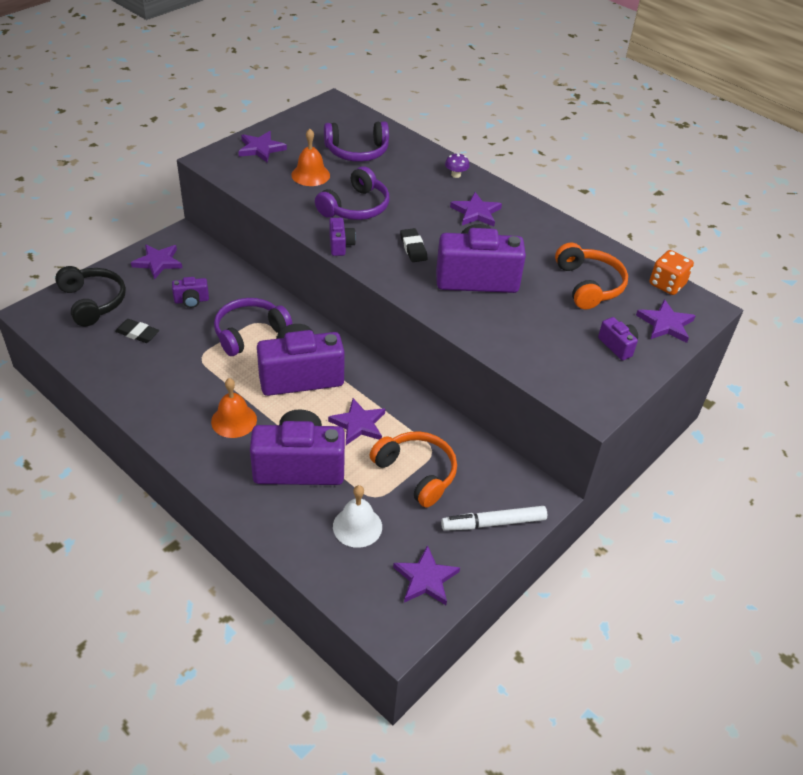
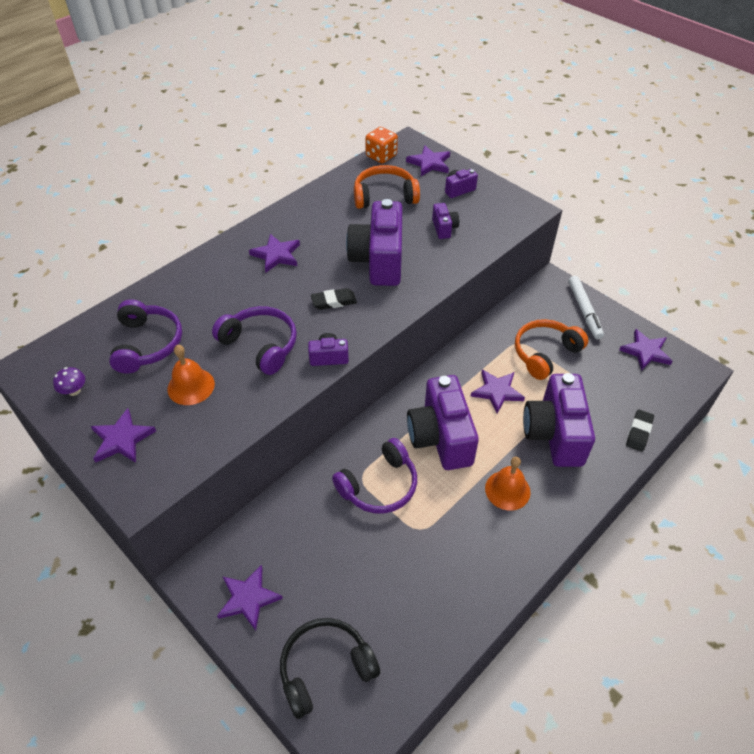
camera: 85 degrees left, 5 degrees up
black eraser [115,319,159,343] -> black eraser moved to [626,409,654,452]
purple camera [172,277,209,308] -> purple camera moved to [432,203,459,239]
purple headphones [214,298,292,356] -> purple headphones turned 90 degrees counterclockwise [332,438,417,513]
white bell [333,485,382,548] -> none
purple mushroom [445,153,470,178] -> purple mushroom moved to [53,367,85,396]

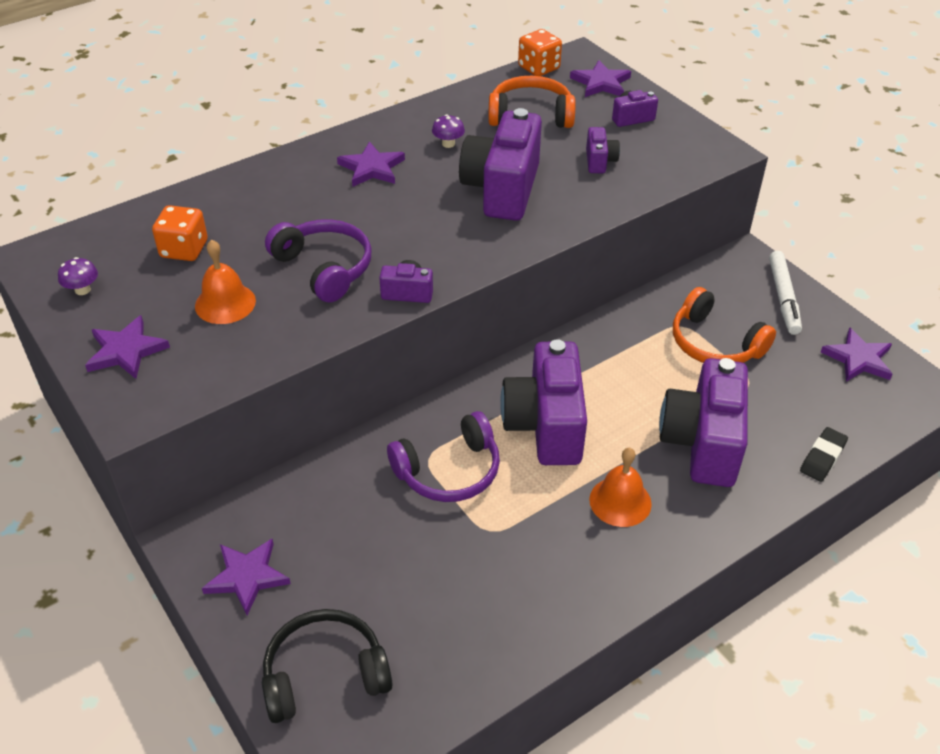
camera: 10 degrees right, 5 degrees down
purple headphones [109,299,182,374] -> orange dice [152,205,208,261]
black eraser [311,288,357,310] -> none
purple star [471,369,525,414] -> none
orange headphones [515,319,588,380] -> orange headphones turned 105 degrees counterclockwise [673,287,776,363]
none -> purple mushroom [432,114,465,148]

